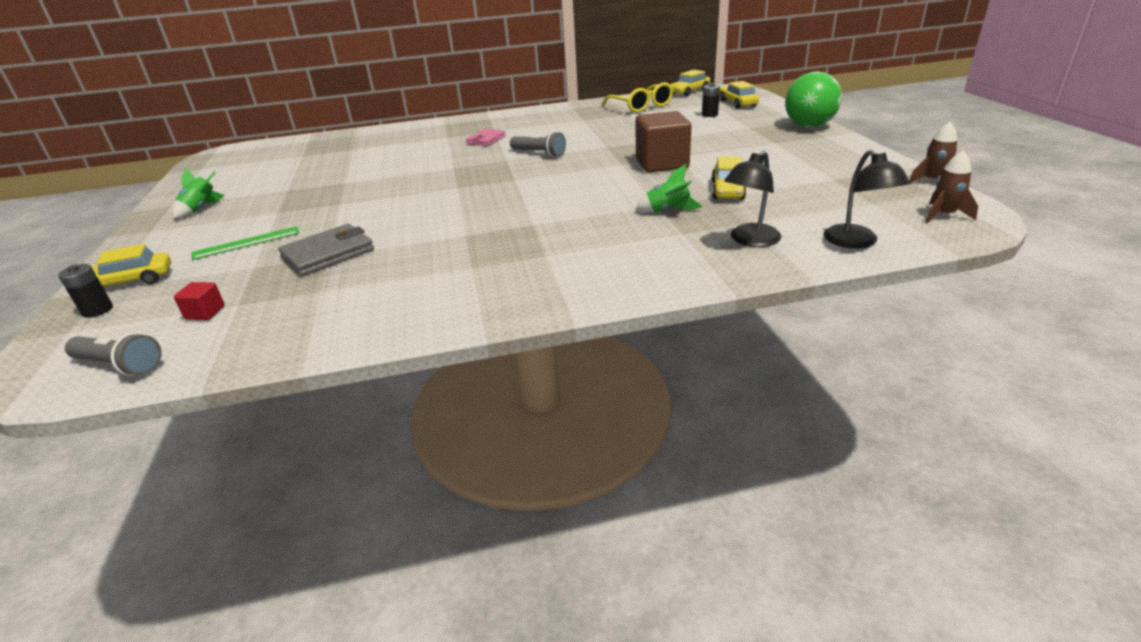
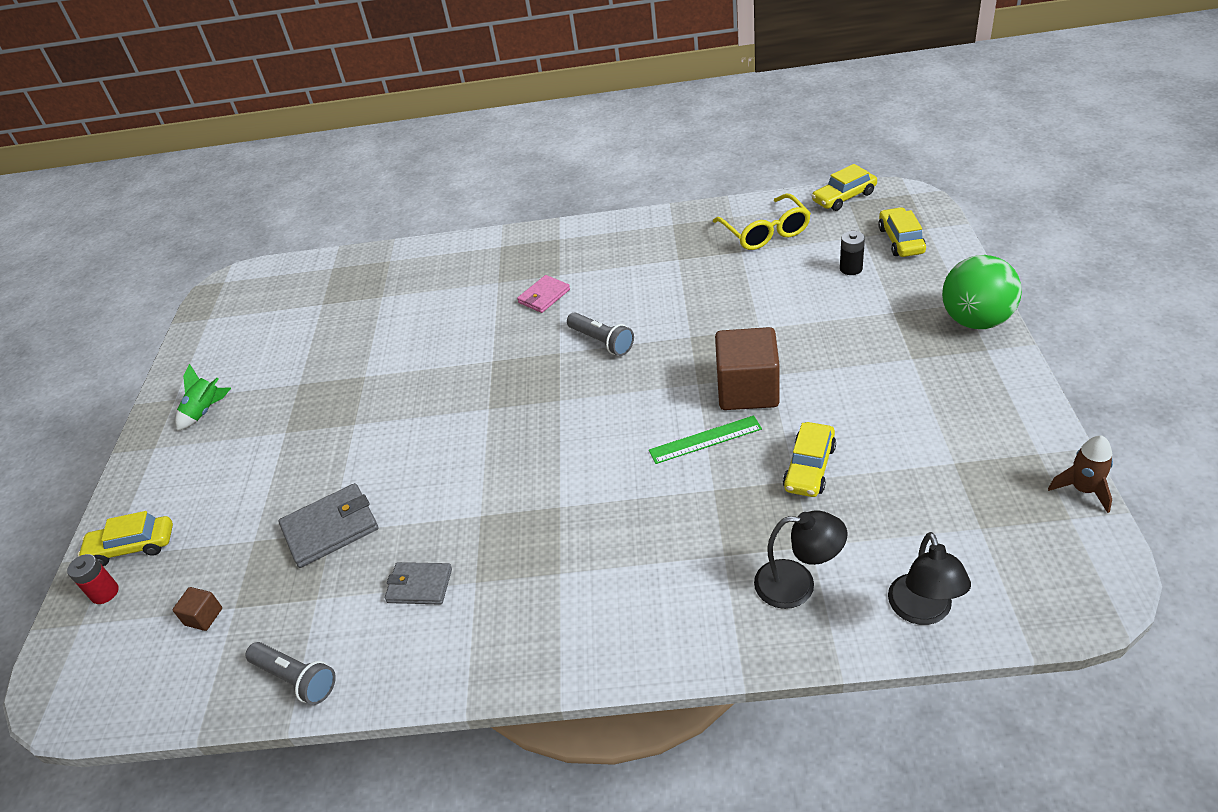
camera: 15 degrees right, 10 degrees up
black battery [58,264,113,318] -> red battery [67,554,119,604]
grey flashlight [65,332,162,376] -> grey flashlight moved to [246,642,336,705]
red cube [174,282,225,320] -> brown cube [172,587,222,631]
green ruler [191,226,299,260] -> green ruler moved to [649,415,762,464]
green rocket [636,164,703,213] -> none
black lamp [724,151,781,247] -> black lamp turned 135 degrees counterclockwise [754,510,848,609]
brown rocket [925,151,978,223] -> none
none -> grey wallet [385,562,452,605]

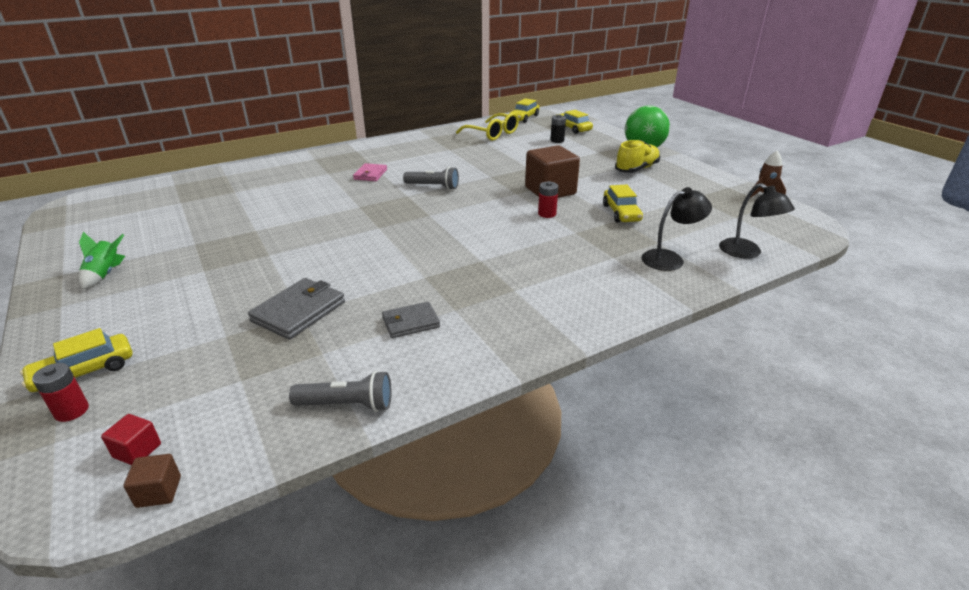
camera: 35 degrees left, 10 degrees down
brown cube [172,587,222,631] -> brown cube moved to [124,454,181,508]
green ruler [649,415,762,464] -> red battery [538,181,558,218]
none -> red cube [101,414,161,465]
none -> yellow shoe [615,140,660,173]

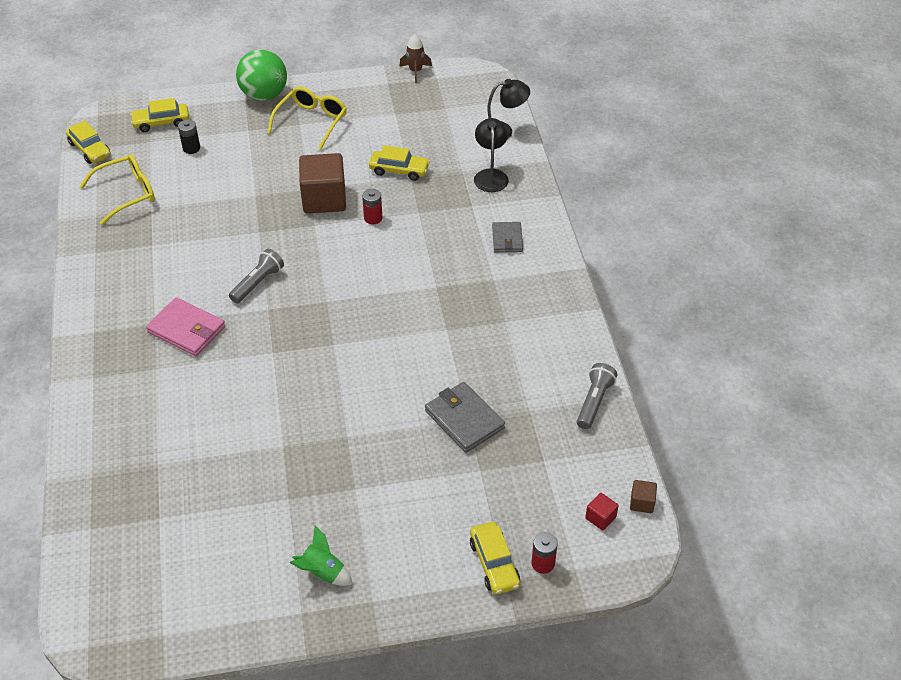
camera: 70 degrees left, 15 degrees up
pink wallet [353,163,387,181] -> pink wallet [146,297,225,356], size x1.54
grey wallet [382,302,440,338] -> grey wallet moved to [492,222,523,253]
yellow shoe [615,140,660,173] -> yellow glasses [267,87,347,150]

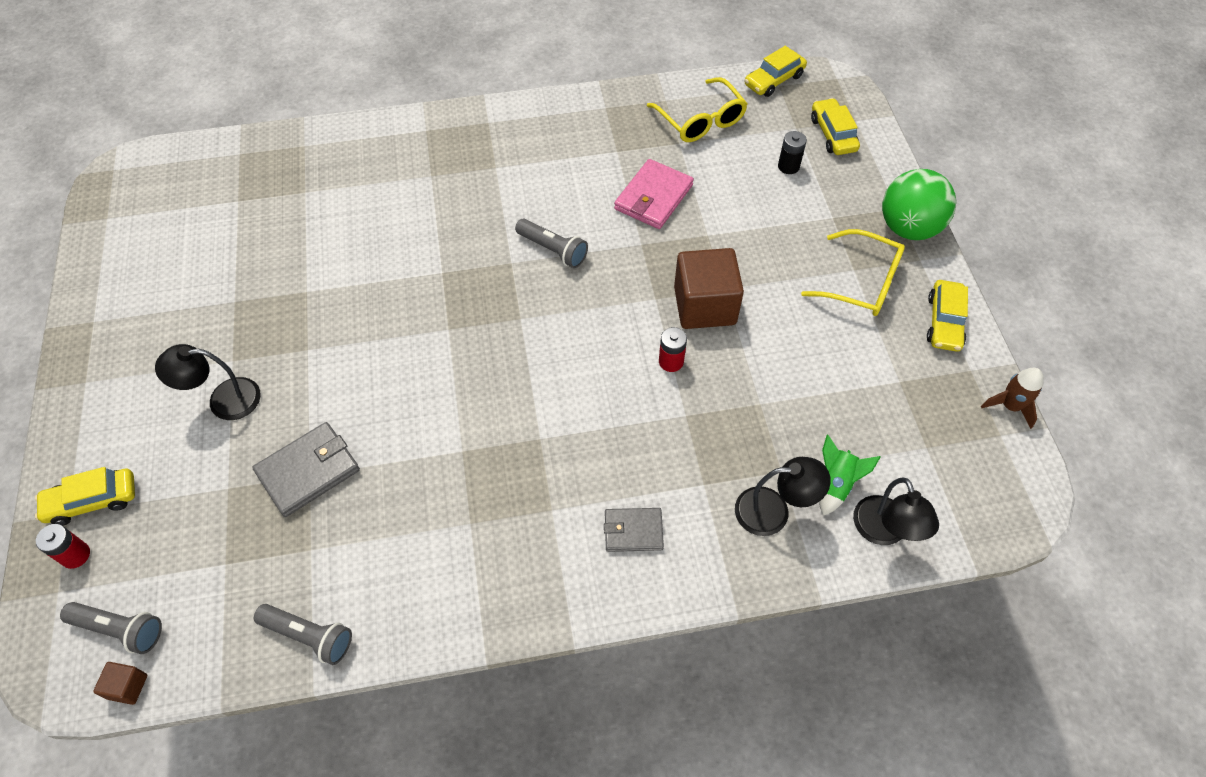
camera: 90 degrees right, 10 degrees up
pink wallet [146,297,225,356] -> pink wallet moved to [614,159,694,229]
green rocket [290,526,352,586] -> green rocket moved to [819,435,880,516]
yellow car [369,145,430,181] -> yellow car moved to [927,280,968,352]
red cube [585,493,619,531] -> grey flashlight [60,602,162,654]
none -> black lamp [155,344,261,420]

